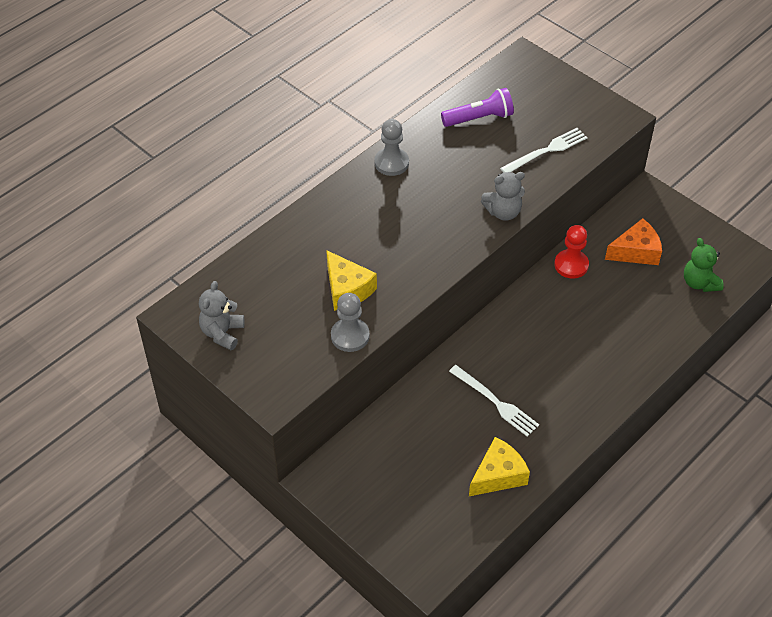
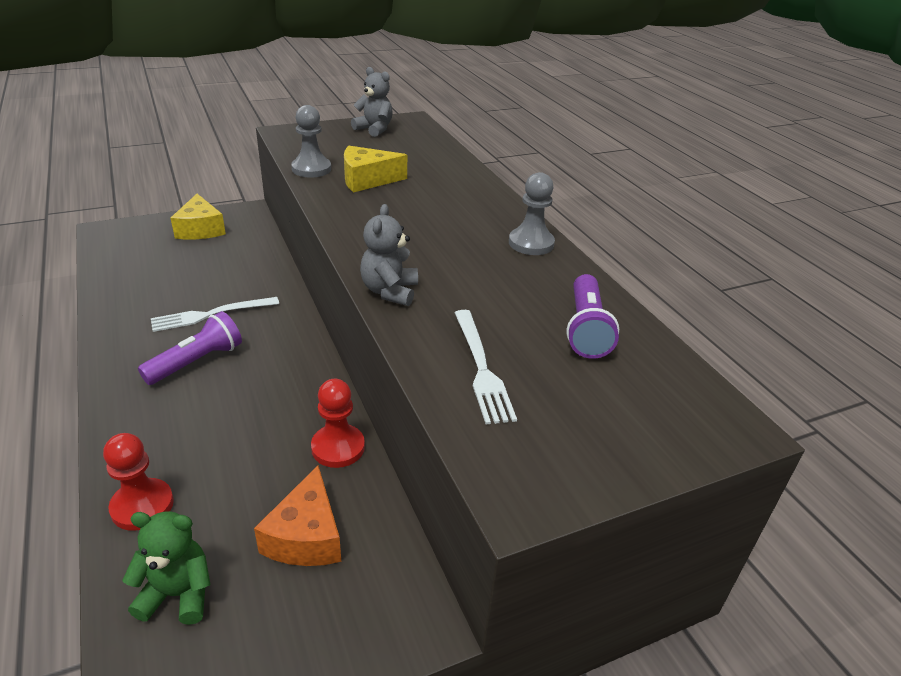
camera: 110 degrees right, 15 degrees down
yellow cheese [469,437,530,496] -> yellow cheese moved to [171,194,226,239]
none -> red pawn [103,433,174,531]
none -> purple flashlight [138,311,242,385]

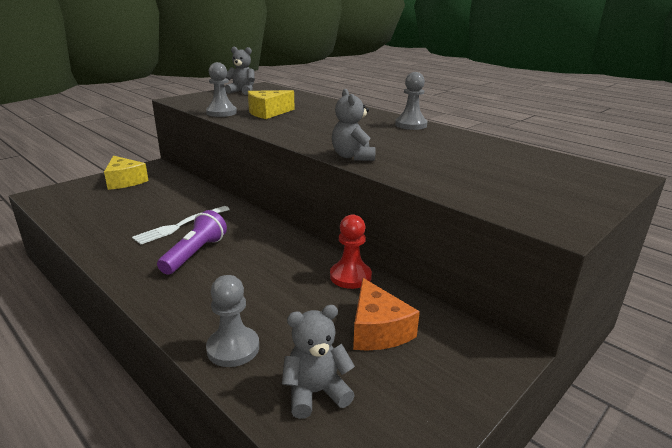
camera: 20 degrees left, 10 degrees down
red pawn [103,433,174,531] -> grey pawn [206,275,259,367]
green teddy bear [122,511,211,625] -> grey teddy bear [282,305,355,419]
white fork [455,310,517,425] -> none
purple flashlight [566,274,619,359] -> none

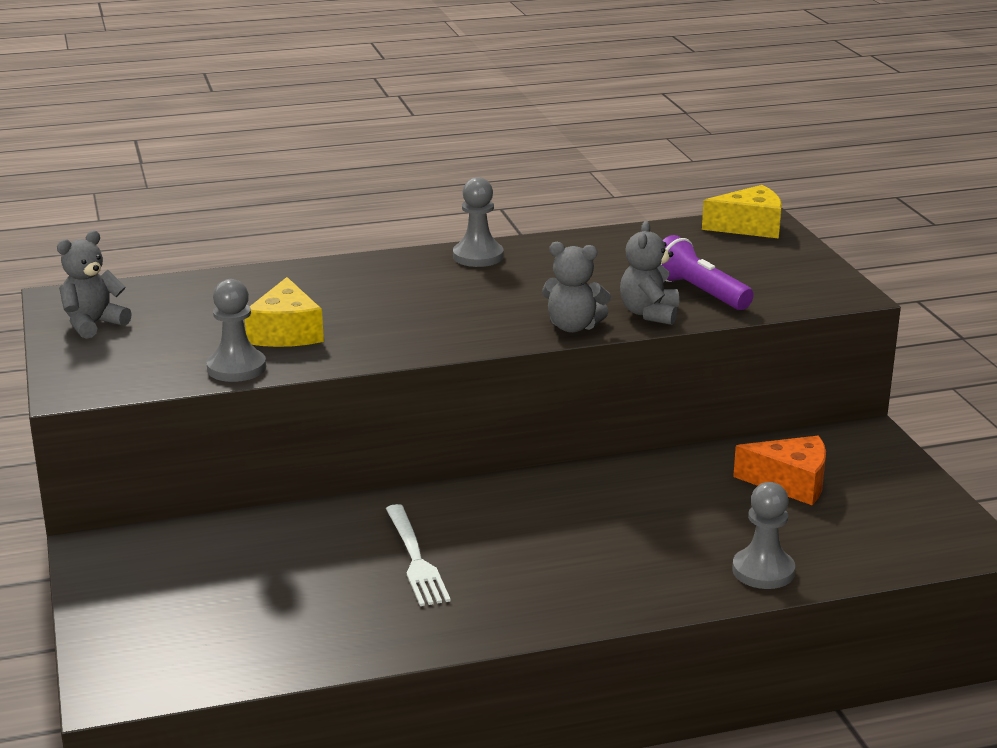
camera: 60 degrees left, 0 degrees up
yellow cheese [104,156,149,190] -> yellow cheese moved to [702,185,782,239]
purple flashlight [157,210,227,275] -> purple flashlight moved to [661,235,754,310]
grey teddy bear [282,305,355,419] -> grey teddy bear moved to [620,221,679,325]
red pawn [330,214,372,289] -> none

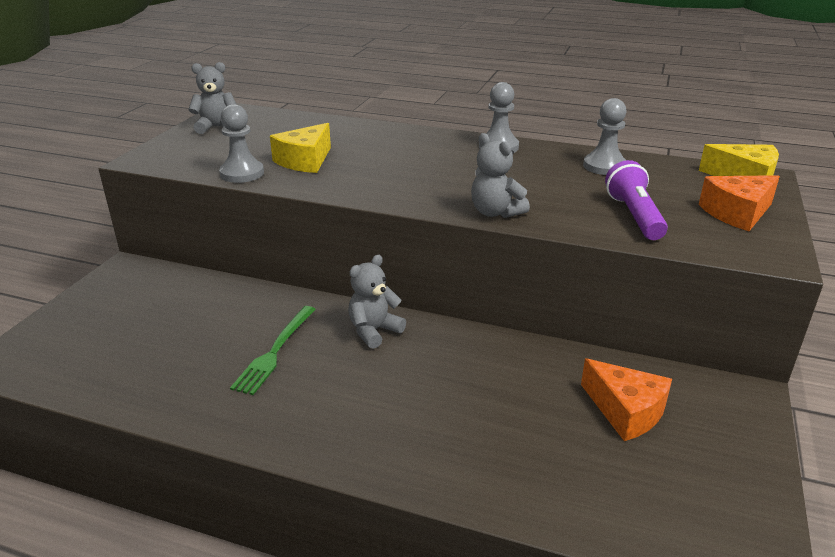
camera: 35 degrees right, 5 degrees up
white fork [386,504,451,606] -> green fork [230,306,316,395]
grey teddy bear [620,221,679,325] -> grey teddy bear moved to [348,255,406,349]
grey pawn [732,482,795,589] -> grey pawn moved to [583,98,627,175]
none -> orange cheese [699,175,780,231]

